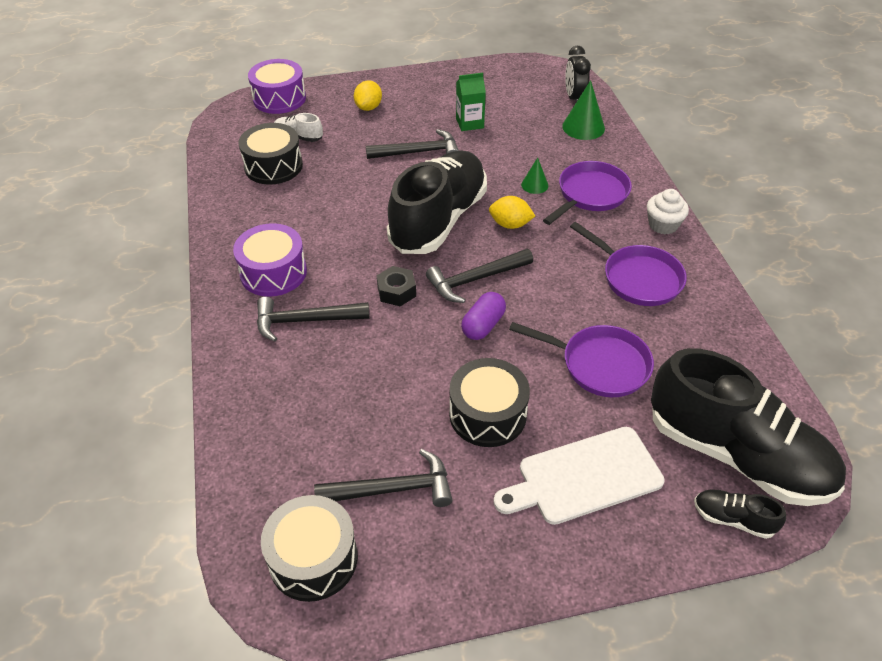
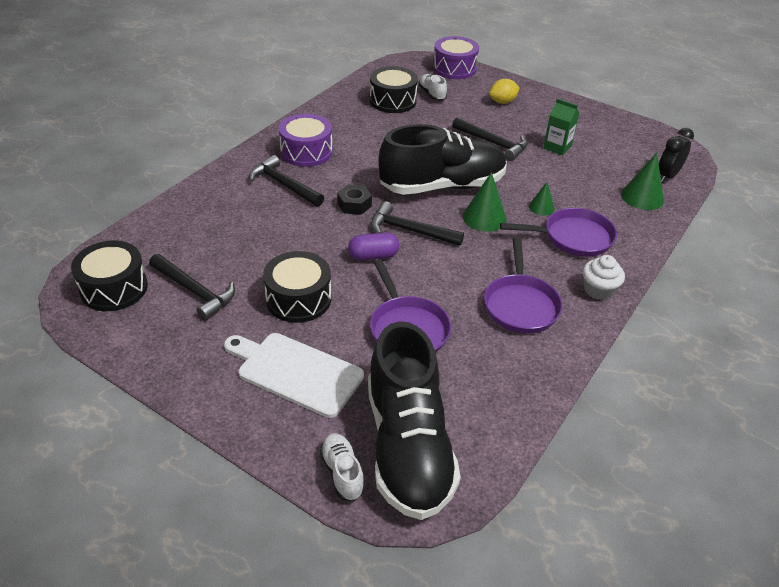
camera: 45 degrees right, 5 degrees down
yellow lemon [489,196,535,229] -> green cone [463,172,507,232]
black shoe [694,489,786,539] -> white shoe [320,433,365,501]

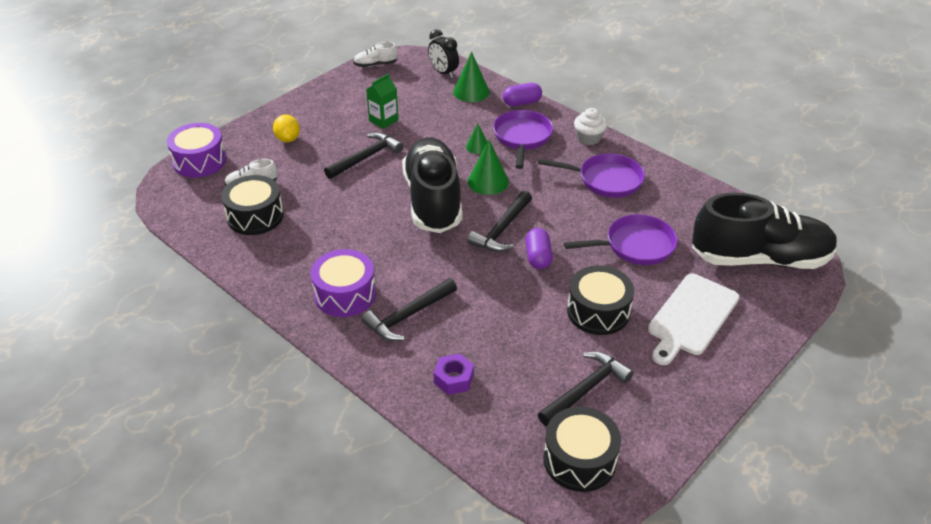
camera: 80 degrees left, 0 degrees up
white shoe [320,433,365,501] -> white shoe moved to [353,42,398,67]
black nut [337,184,372,215] -> none
none -> purple nut [434,353,474,395]
none -> purple capsule [503,83,542,106]

